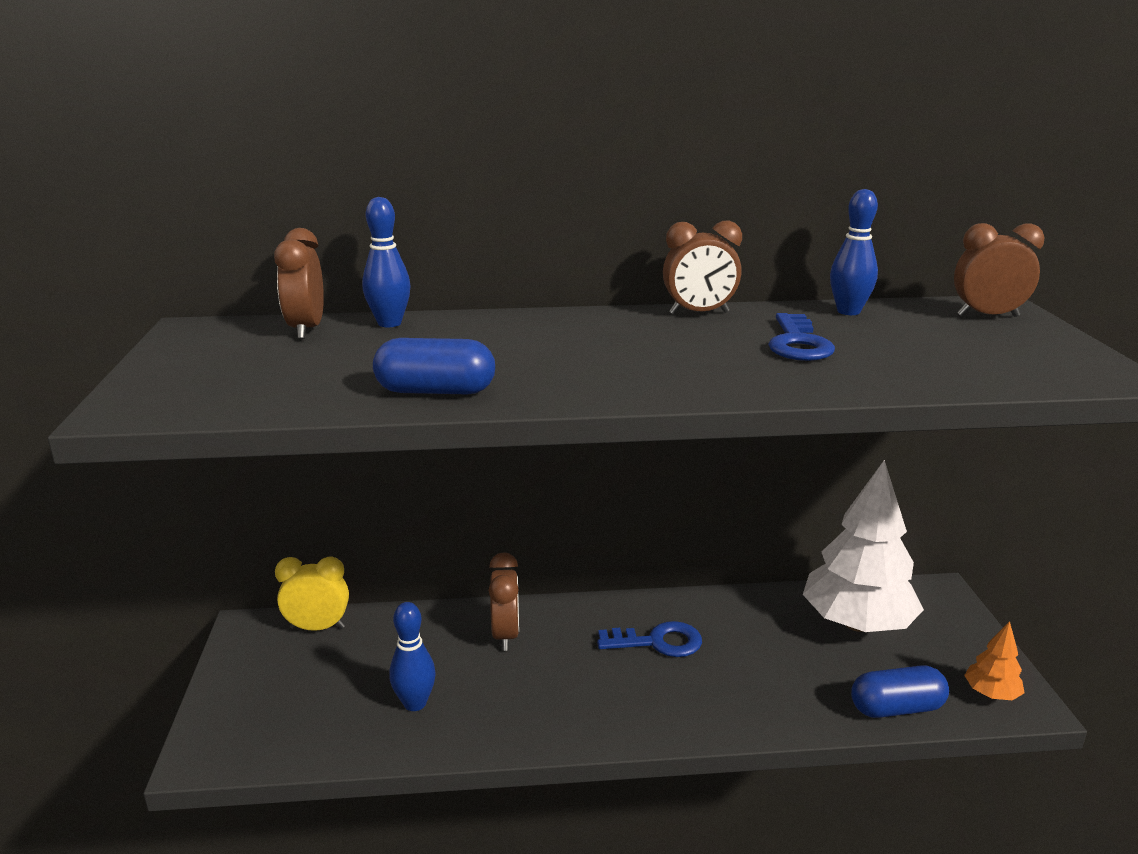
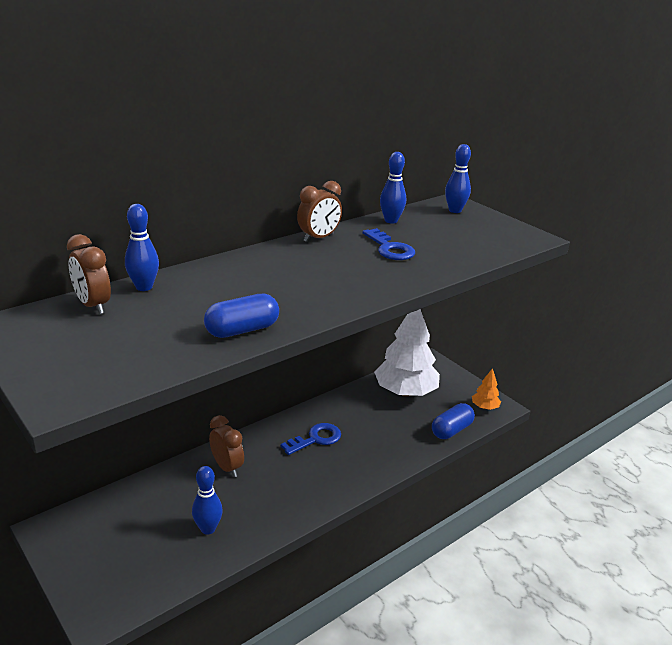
camera: 35 degrees left, 5 degrees up
yellow clock [275,556,349,631] -> none
brown clock [954,223,1045,317] -> blue bowling pin [445,144,471,213]

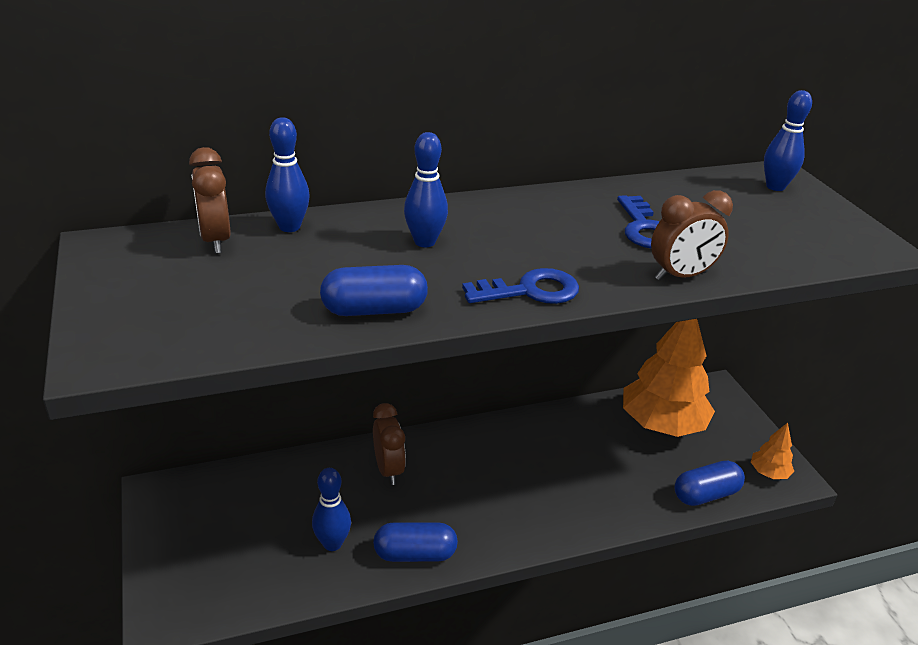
camera: 20 degrees right, 5 degrees up
blue key [281,423,341,455] -> blue key moved to [462,268,579,304]
brown clock [297,181,342,242] -> brown clock moved to [651,190,733,280]
white tree [374,309,440,397] -> orange tree [623,319,715,437]
blue bowling pin [380,152,406,224] -> blue bowling pin moved to [404,132,448,247]
none -> blue capsule [373,522,458,562]

